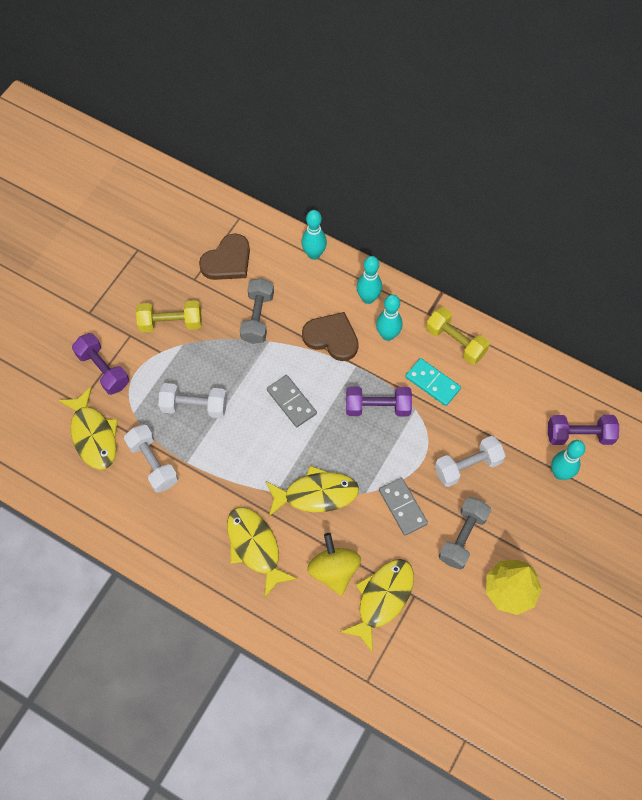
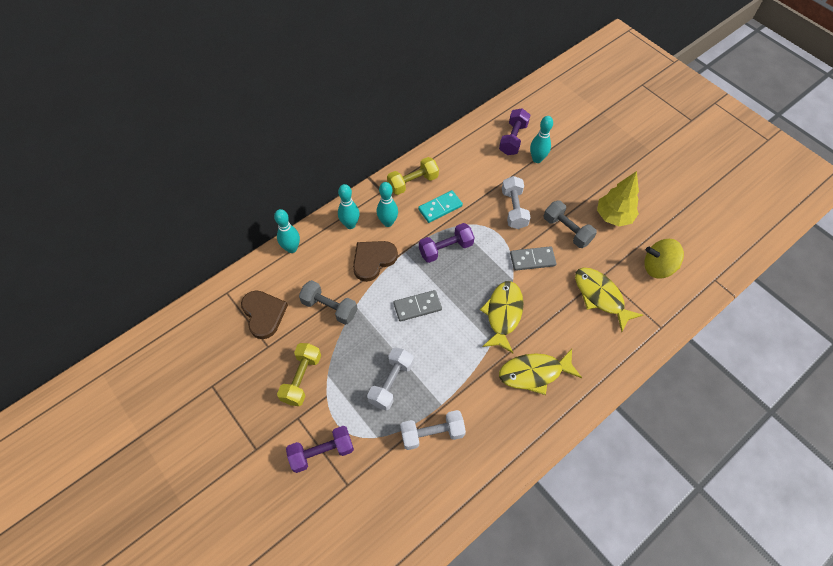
camera: 70 degrees left, 5 degrees down
yellow fish [58,386,118,470] -> none
yellow spinning top [307,533,361,596] -> yellow spinning top moved to [644,239,684,278]
purple dumbbell [346,387,412,417] -> purple dumbbell turned 45 degrees clockwise [419,223,475,263]

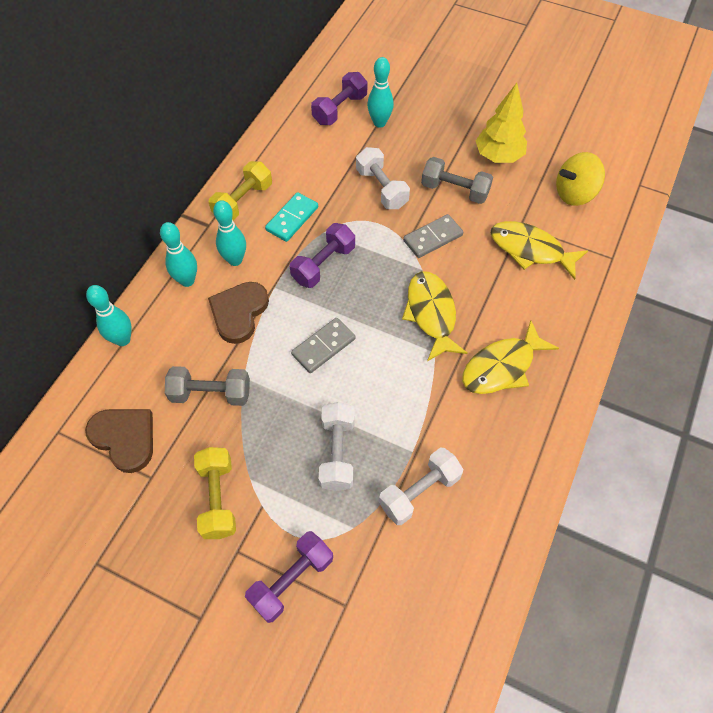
camera: 25 degrees left, 0 degrees up
purple dumbbell [499,108,530,155] -> purple dumbbell turned 45 degrees clockwise [311,72,367,125]

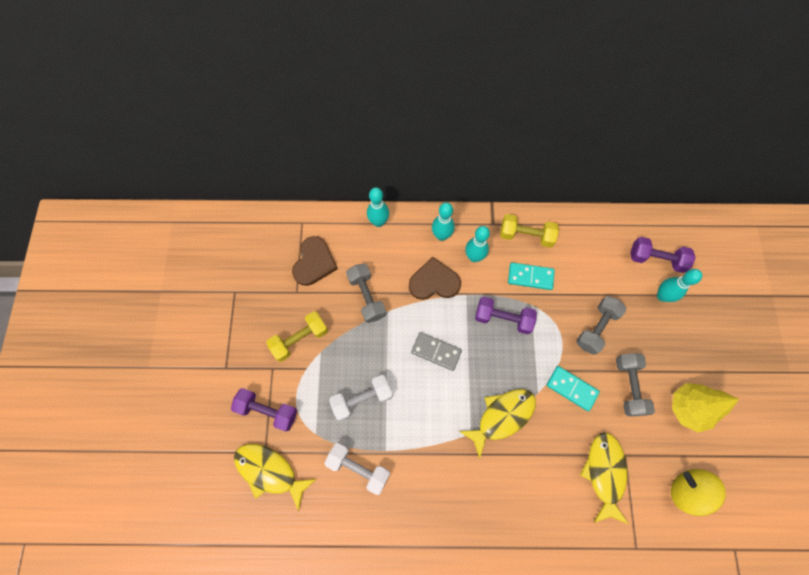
camera: 65 degrees right, 10 degrees up
white dumbbell [356,147,410,209] -> grey dumbbell [576,296,627,355]
grey domino [403,214,463,258] -> turquoise domino [547,366,600,411]
yellow fish [462,320,559,394] -> yellow fish moved to [234,444,317,511]

